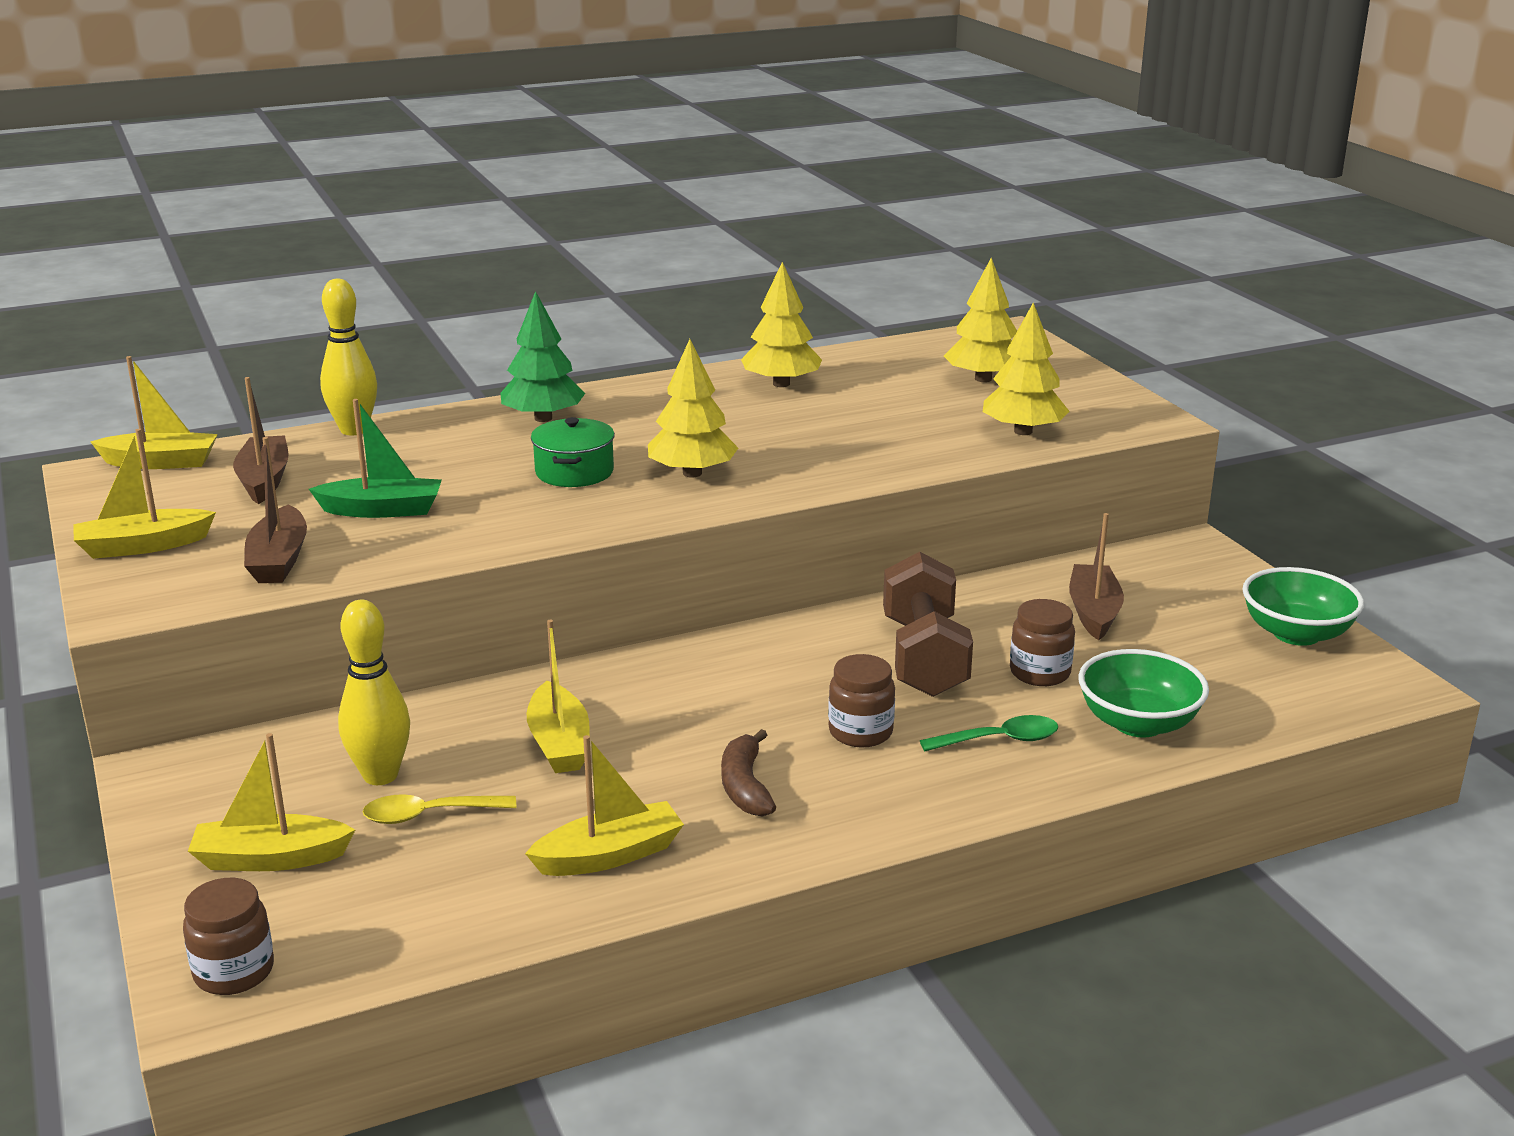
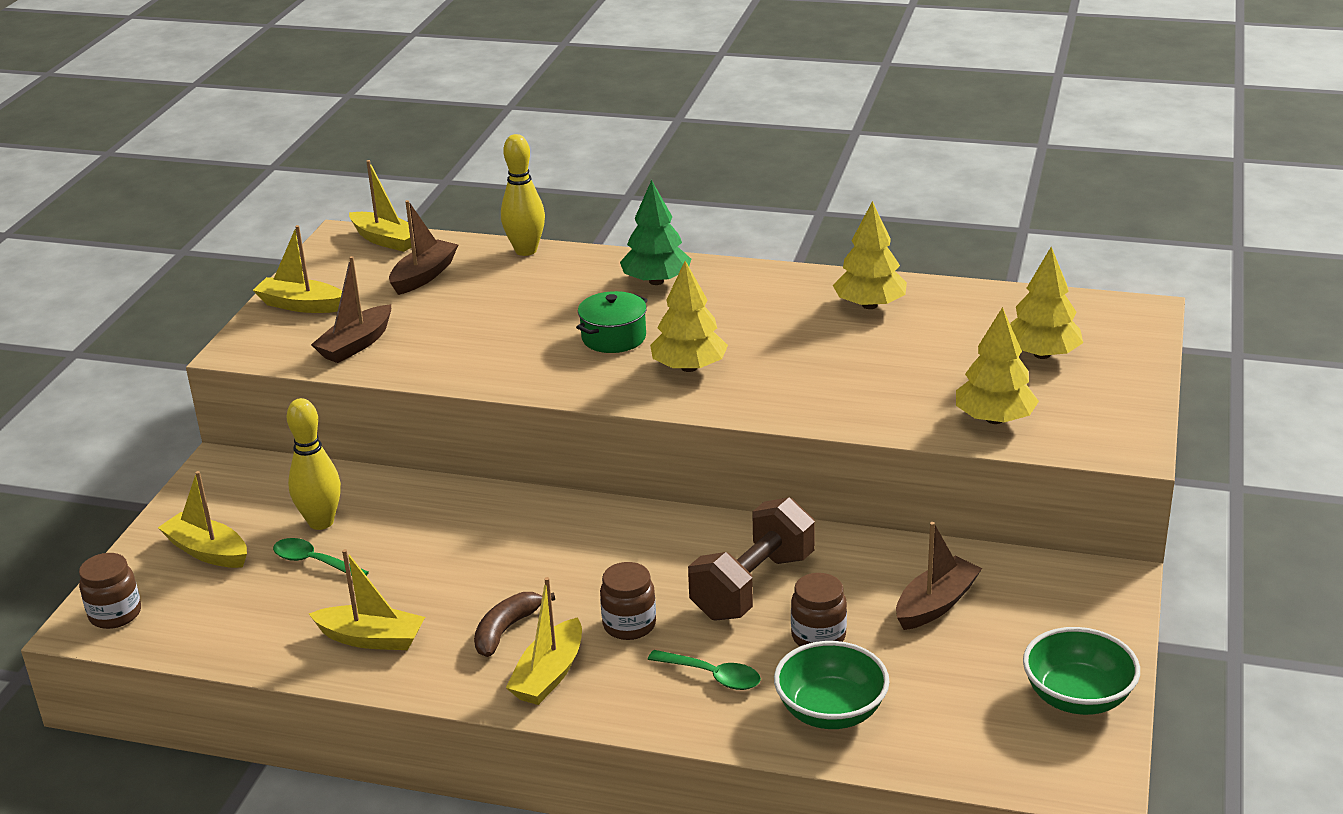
camera: 40 degrees right, 5 degrees up
green boat [309,399,442,518] -> none
yellow spoon [363,794,516,824] -> green spoon [273,538,369,576]
yellow boat [527,620,590,773] -> yellow boat moved to [506,577,582,705]

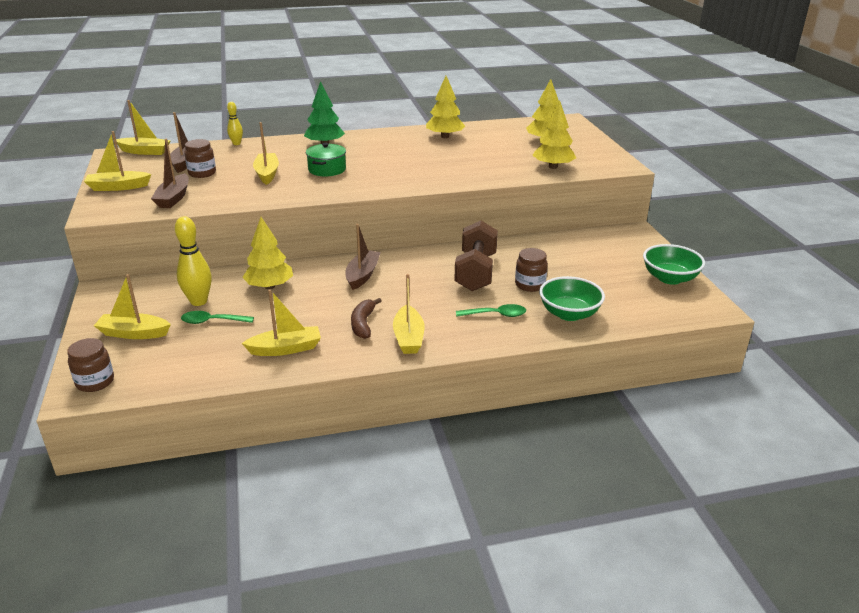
camera: 30 degrees left, 0 degrees up
yellow bowling pin [501,134,545,256] -> yellow bowling pin [227,102,243,145], size x0.58
brown jar [600,562,656,640] -> brown jar moved to [184,139,216,178]
yellow tree [650,261,728,372] -> yellow tree moved to [242,217,293,289]
brown boat [896,522,982,630] -> brown boat moved to [346,224,381,290]
none -> yellow boat [253,122,279,185]

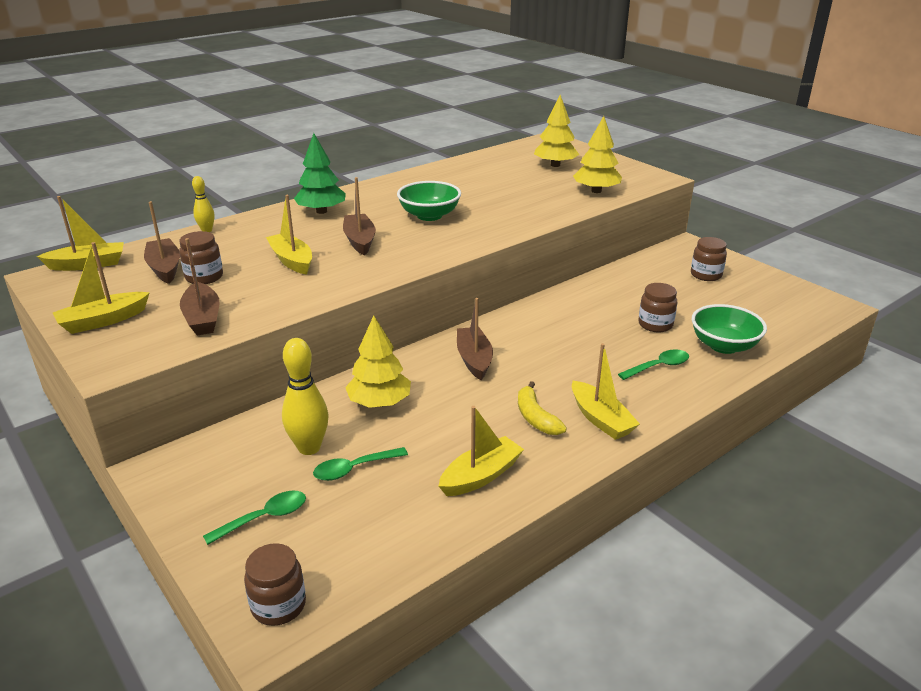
camera: 25 degrees left, 0 degrees up
yellow boat [94,274,171,339] -> green spoon [203,491,306,545]
green pot [306,143,346,176] -> brown boat [343,177,376,256]
brown banana [351,298,381,339] -> yellow banana [518,381,567,435]
yellow tree [426,76,465,138] -> none
brown dumbbell [454,221,498,291] -> none
green bowl [643,244,705,285] -> green bowl moved to [397,181,461,221]
none -> brown jar [691,237,727,281]

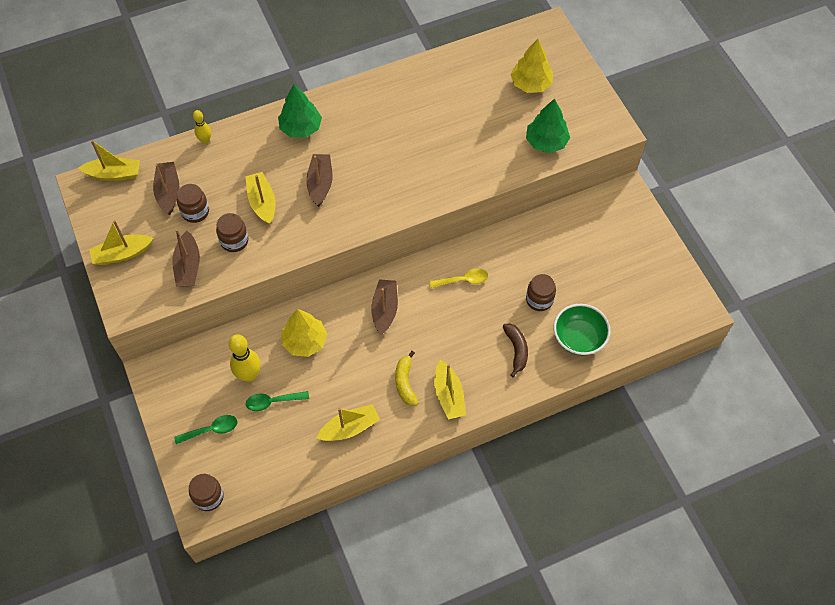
camera: 15 degrees right, 30 degrees up
green bowl [397,181,461,221] -> none
yellow tree [573,116,622,193] -> green tree [526,98,570,153]
green spoon [618,349,689,380] -> brown banana [503,323,528,377]
brown jar [691,237,727,281] -> brown jar moved to [216,213,249,252]
none -> yellow spoon [429,268,488,288]

